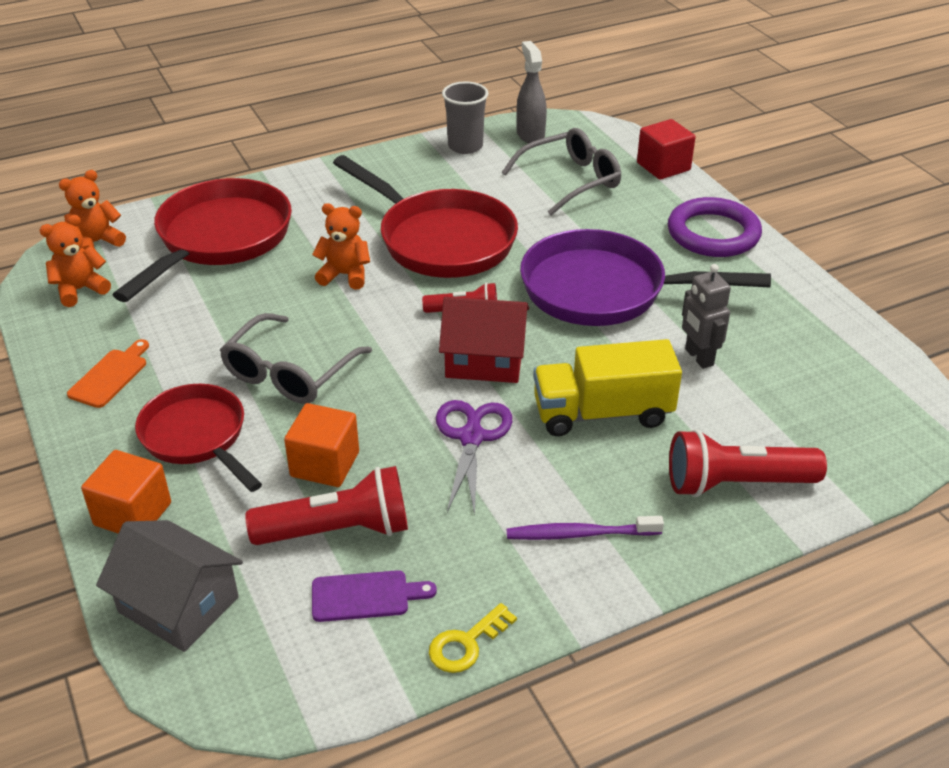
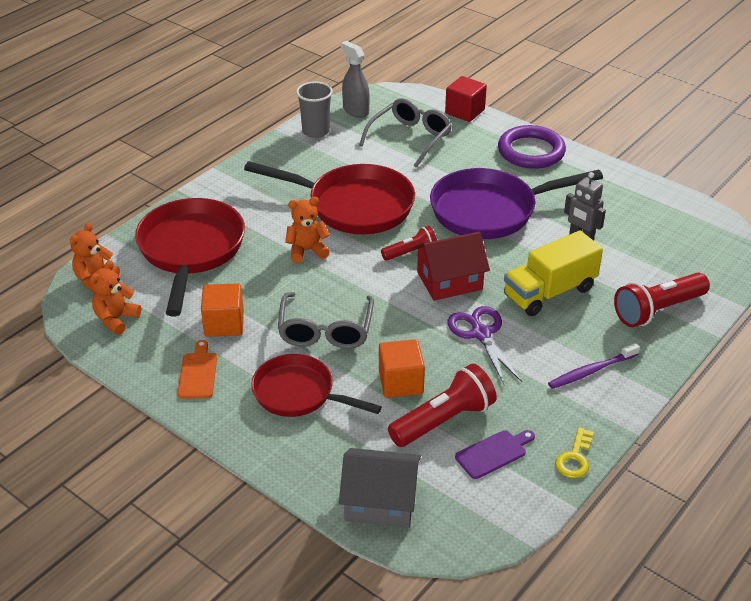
camera: 25 degrees left, 0 degrees up
orange cube [81,450,171,534] -> orange cube moved to [201,284,244,337]

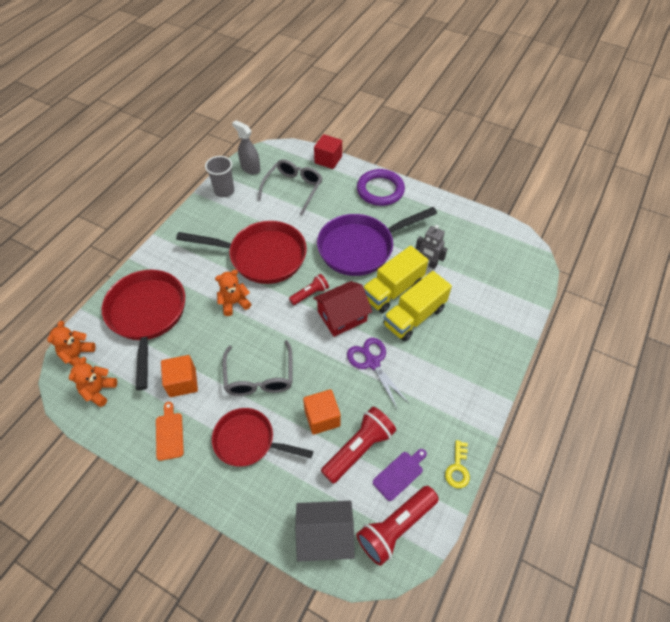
camera: 10 degrees left, 15 degrees up
purple toothbrush [548,343,640,389] -> none
red flashlight [614,273,710,327] -> red flashlight moved to [356,486,439,566]
none -> yellow truck [363,246,428,313]

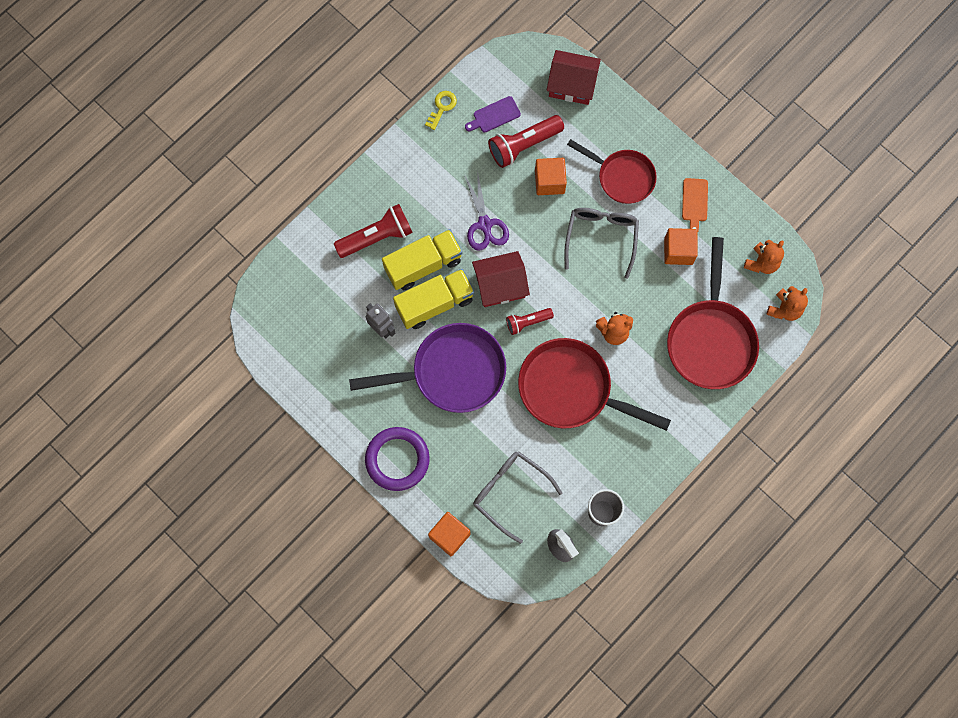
camera: 165 degrees left, 20 degrees up
grey glasses [258,159,322,215] -> grey glasses turned 90 degrees clockwise [473,451,562,544]
grey house [295,501,355,561] -> red house [547,50,601,105]
red cube [314,134,342,169] -> orange cube [428,512,470,556]
red flashlight [356,486,439,566] -> red flashlight moved to [334,204,413,258]

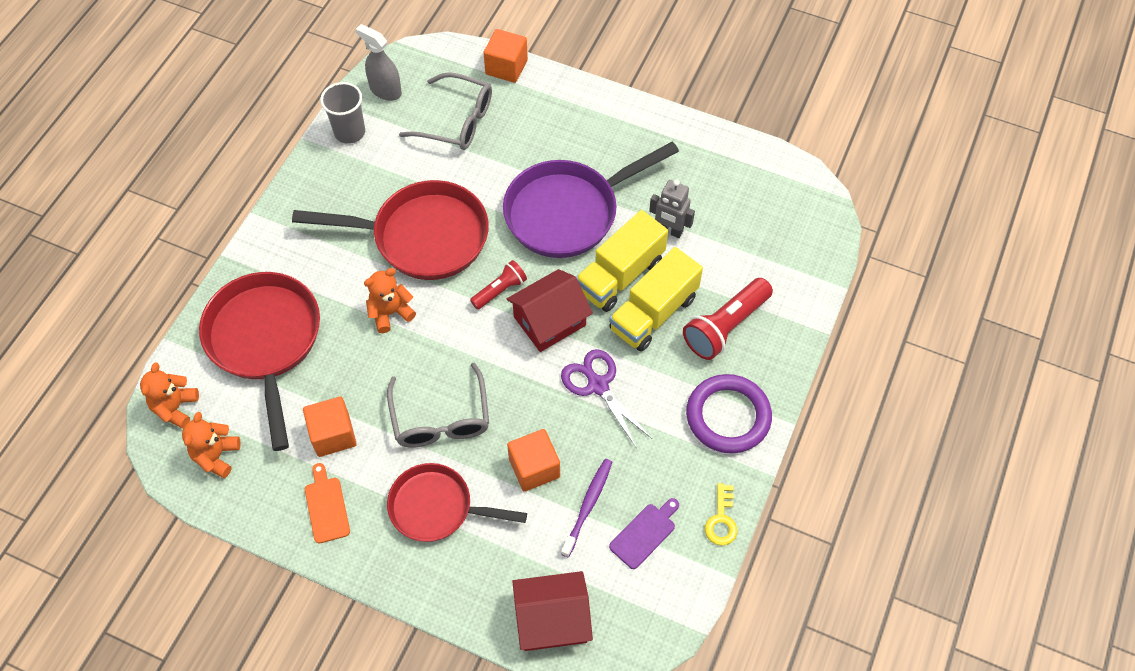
camera: 160 degrees right, 15 degrees down
purple ring [365,427,430,491] -> purple ring moved to [686,374,772,454]
red flashlight [488,115,564,168] -> purple toothbrush [561,459,612,557]

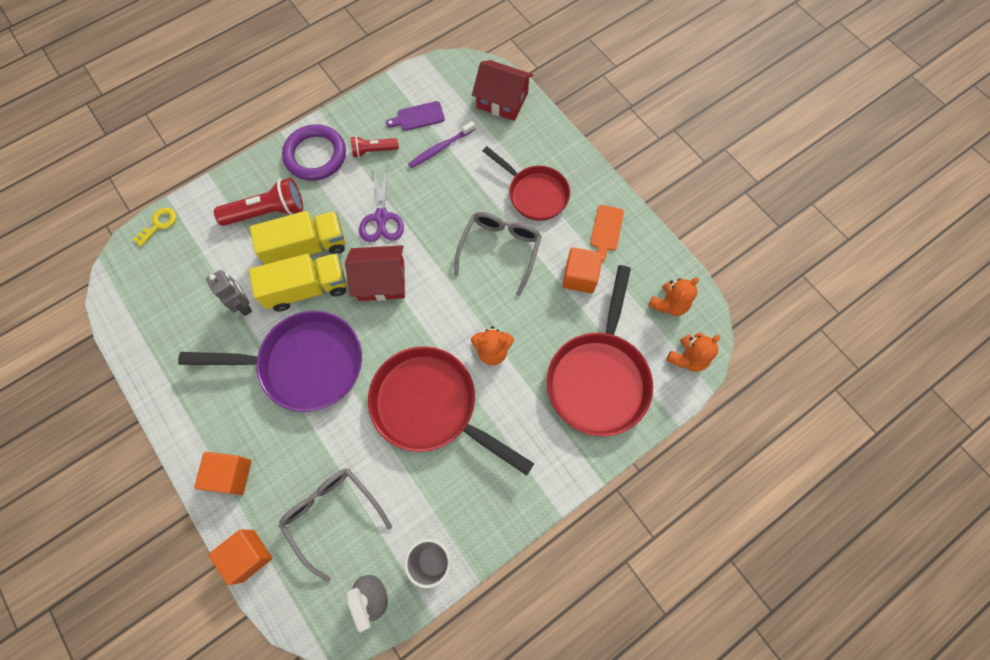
camera: 150 degrees left, 10 degrees up
red flashlight [470,260,527,310] -> red flashlight moved to [351,136,399,158]
orange cube [507,429,560,492] -> orange cube moved to [194,452,251,495]
yellow key [705,483,737,546] -> yellow key moved to [133,208,176,247]

